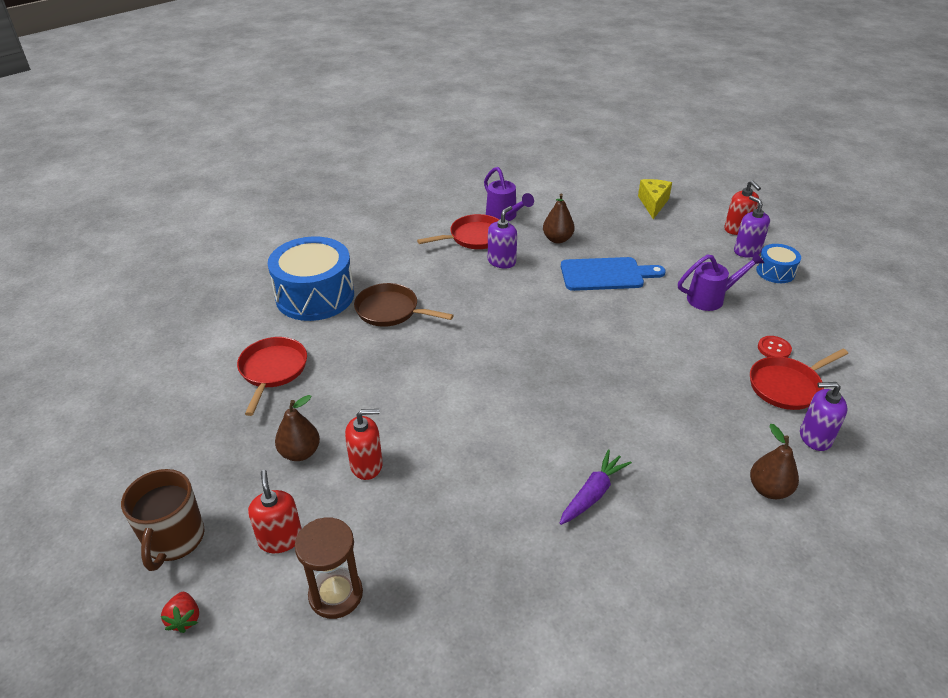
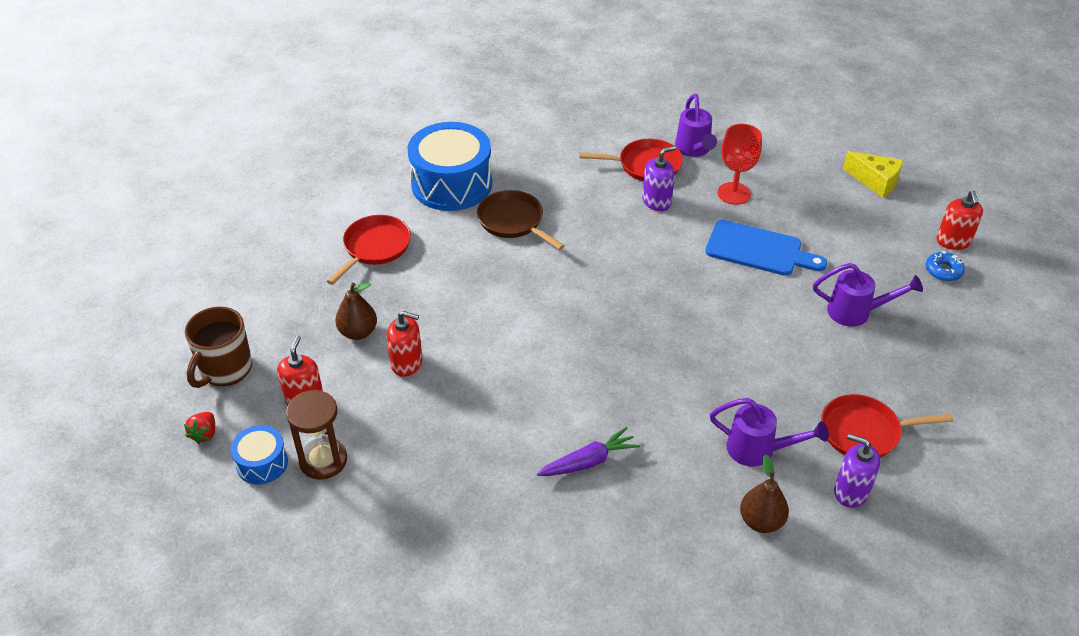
camera: 25 degrees right, 5 degrees up
brown pear [543,193,575,243] -> red goblet [718,124,762,205]
yellow cheese [638,179,672,219] -> yellow cheese turned 90 degrees clockwise [843,151,903,198]
purple soap dispenser [734,196,770,257] -> blue donut [926,251,965,281]
blue drum [756,244,801,283] -> blue drum moved to [230,425,288,485]
red button [758,336,792,358] -> none
none -> purple watering can [710,398,829,467]

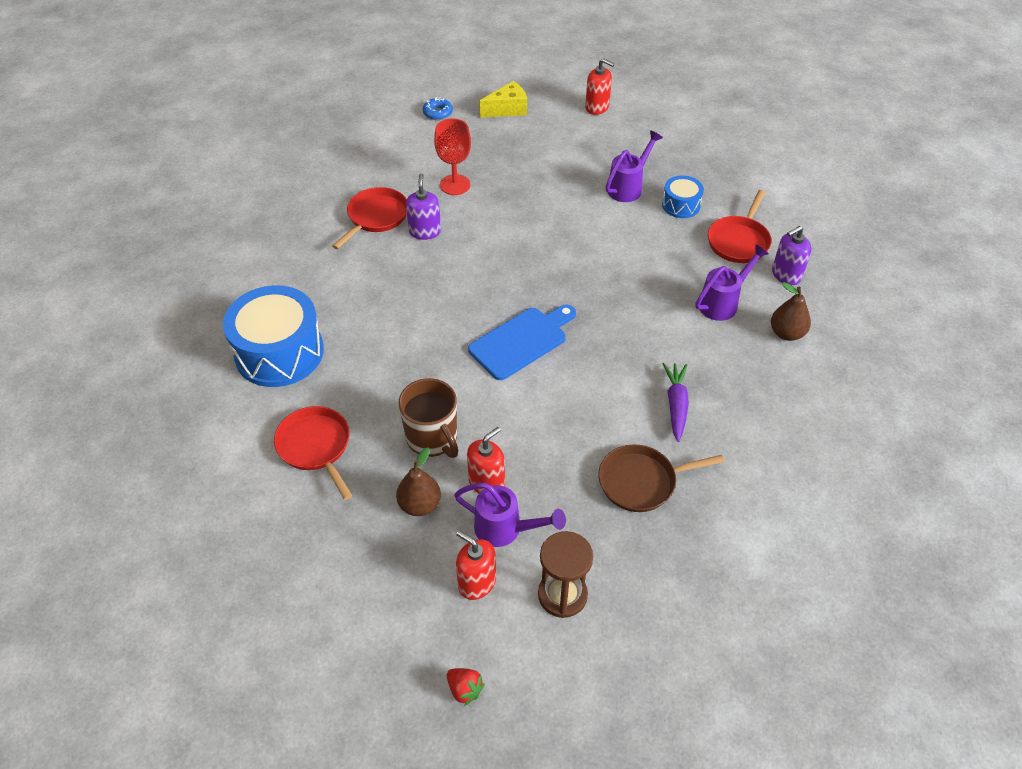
camera: 60 degrees left, 5 degrees up
brown mug [185,306,252,388] -> brown mug moved to [399,378,458,458]
blue drum [230,425,288,485] -> blue drum moved to [662,175,704,218]
brown pan [477,190,565,250] -> brown pan moved to [599,444,724,512]
purple watering can [675,94,717,157] -> purple watering can moved to [454,483,566,547]
blue cutting board [705,220,827,276] -> blue cutting board moved to [468,305,576,380]
blue donut [926,251,965,281] -> blue donut moved to [423,97,453,120]

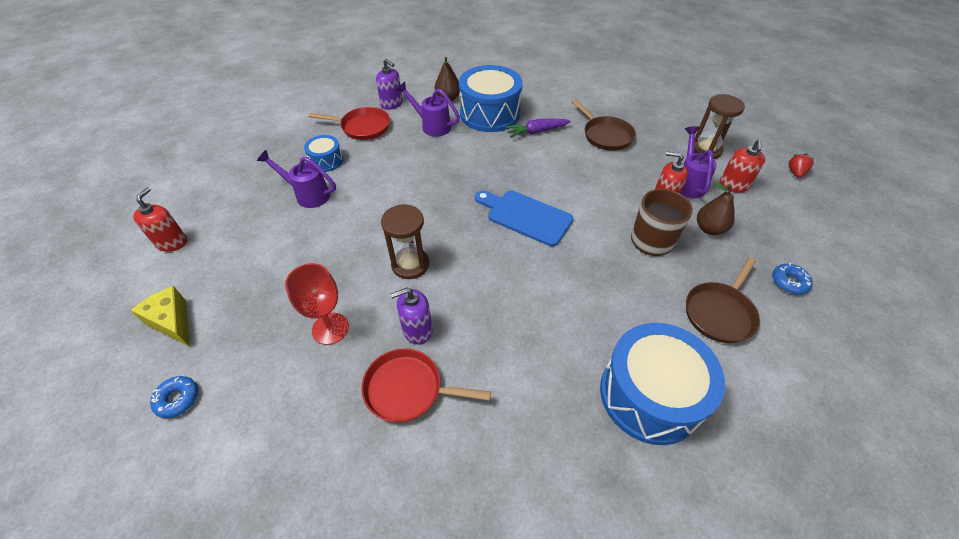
camera: 110 degrees left, 0 degrees up
red pan [274,406,353,500] -> brown pan [686,257,760,343]
none -> brown hourglass [381,204,429,279]
none -> blue drum [459,65,523,132]
none -> blue donut [772,263,813,294]

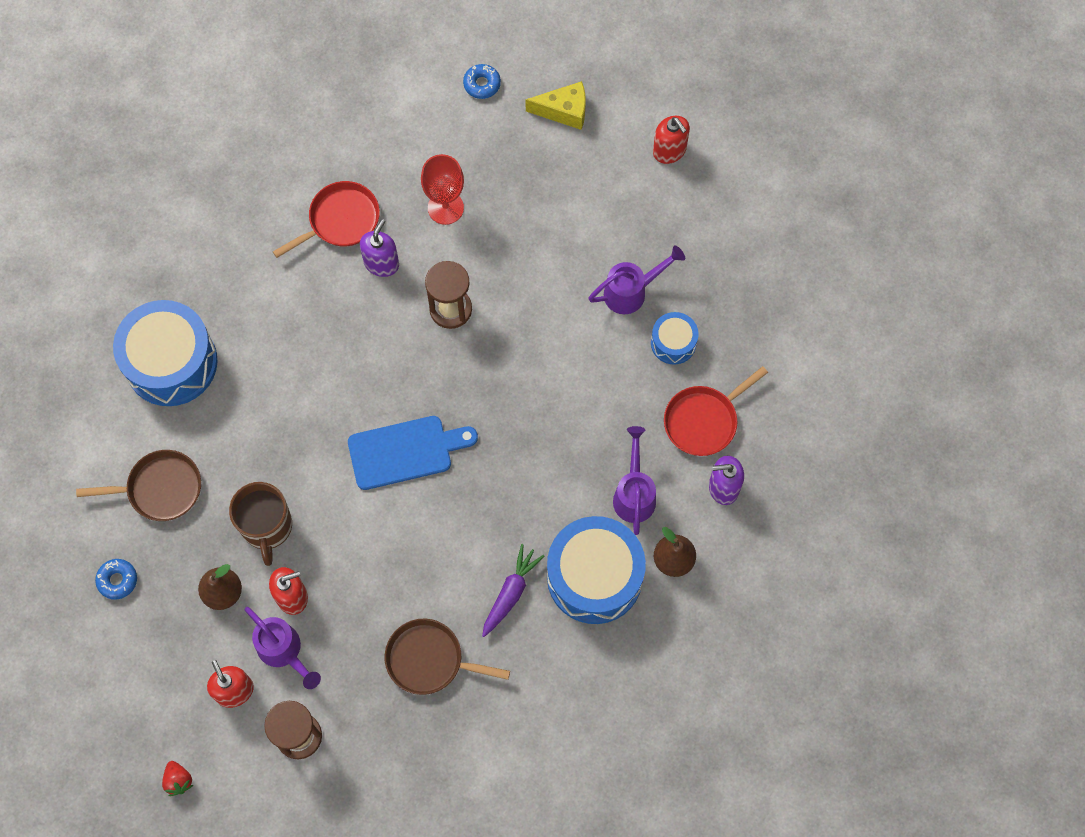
camera: 135 degrees right, 20 degrees up
purple watering can [396,82,460,137] -> purple watering can turned 75 degrees counterclockwise [613,426,656,535]
brown pan [686,257,760,343] -> brown pan turned 90 degrees clockwise [76,450,201,521]

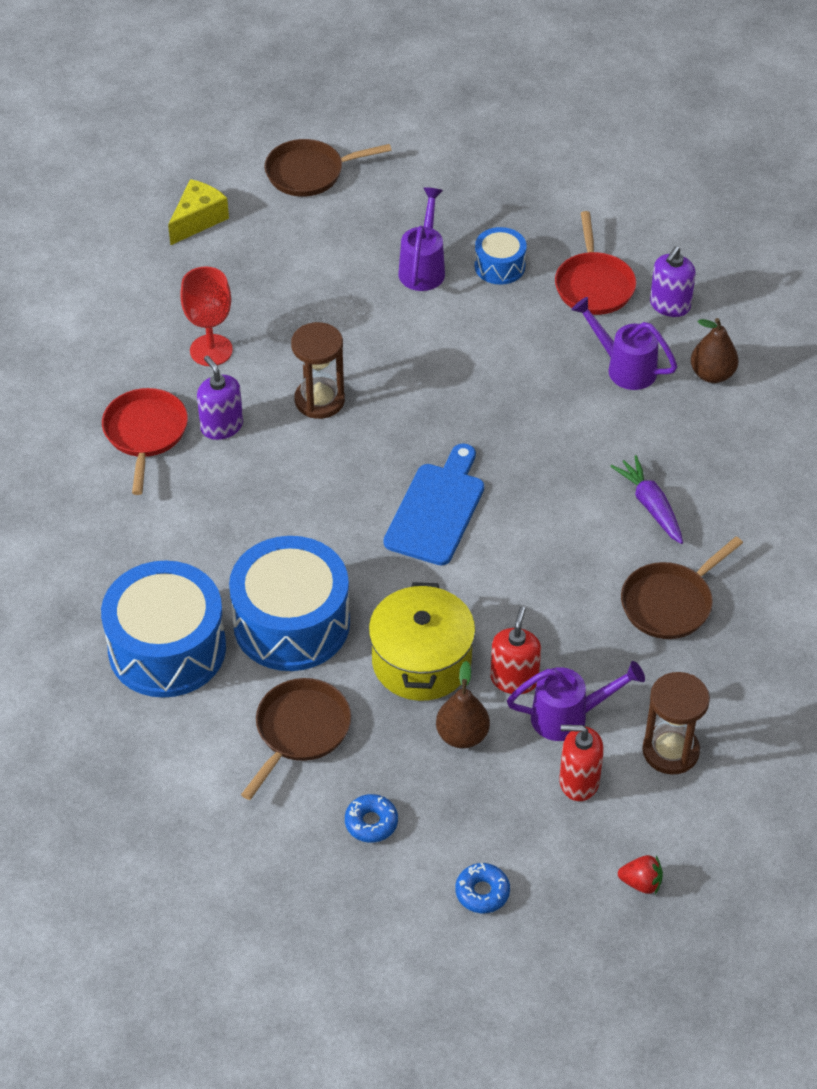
camera: 55 degrees left, 20 degrees down
brown mug [229,482,292,566] -> yellow pot [369,582,475,701]
blue donut [463,64,501,99] -> blue donut moved to [455,863,510,913]
blue drum [547,516,646,624] -> blue drum moved to [229,536,350,671]
red soap dispenser [653,116,690,164] -> brown pan [265,139,391,197]

